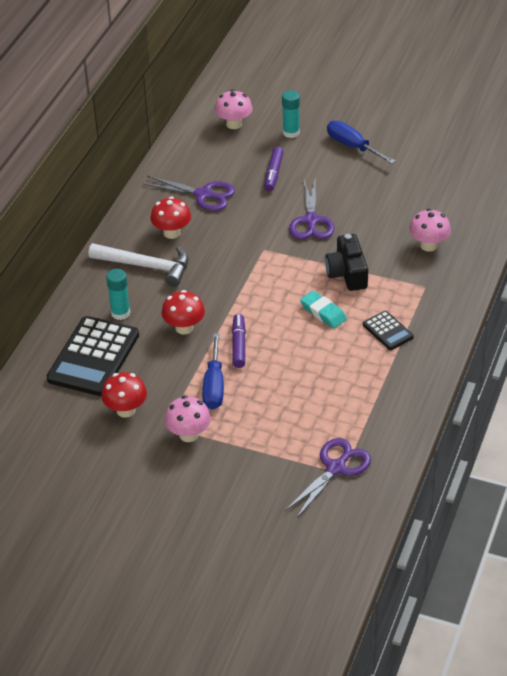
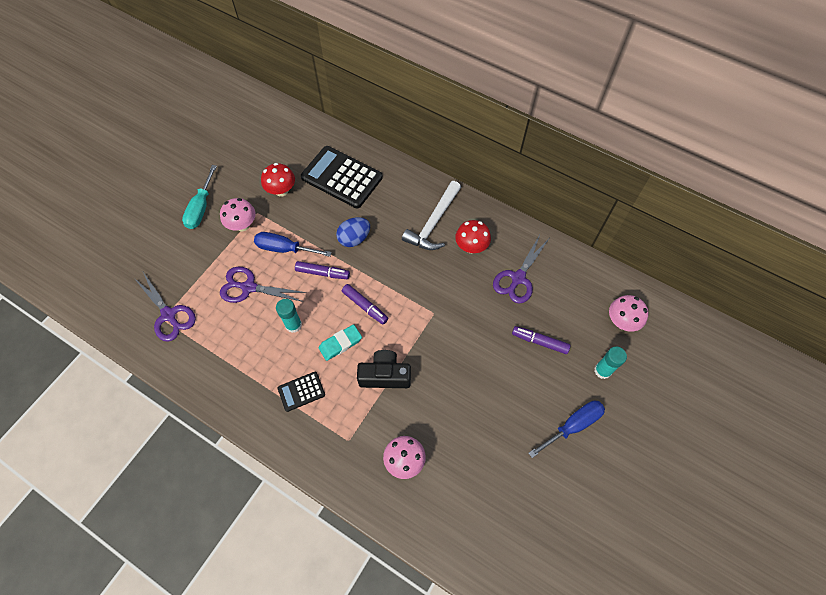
camera: 100 degrees right, 20 degrees up
turquoise glue stick [106,269,130,320] -> turquoise glue stick moved to [276,299,302,333]
red mushroom [161,290,205,335] -> blue egg [336,217,370,247]
purple scissors [289,180,335,240] -> purple scissors moved to [220,267,306,303]
none -> turquoise screwdriver [182,165,217,229]
none -> purple marker [342,284,388,325]

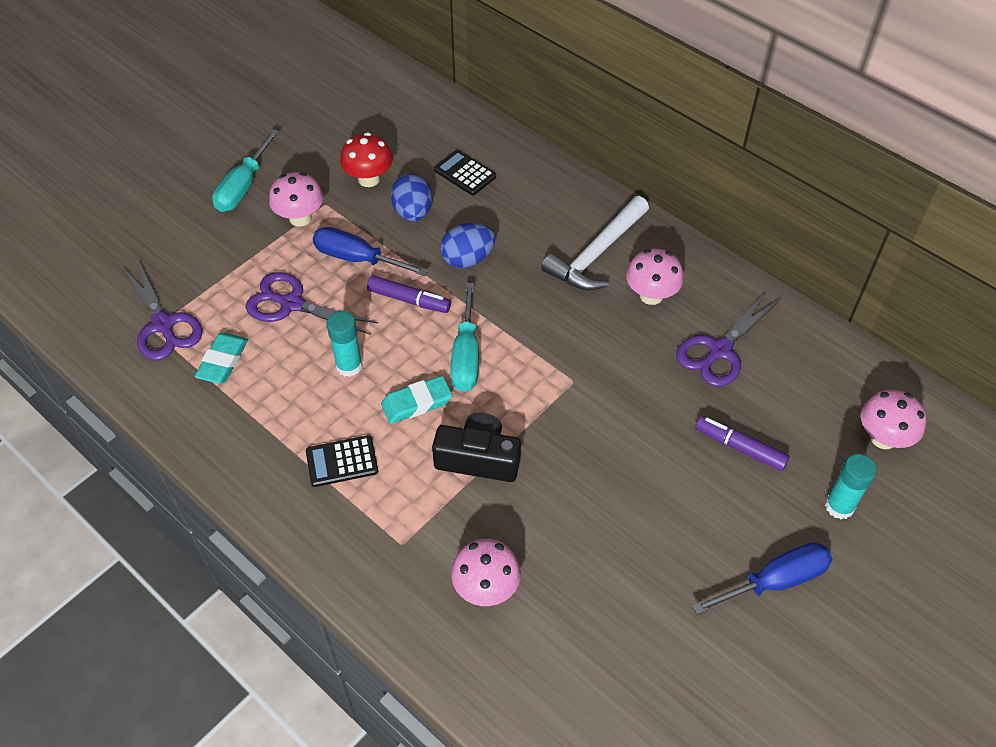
camera: 10 degrees right, 10 degrees down
black calculator [301,146,383,209] -> black calculator [434,150,496,195], size x0.50
purple marker [342,284,388,325] -> turquoise screwdriver [450,283,479,392]
red mushroom [455,220,491,253] -> pink mushroom [626,249,684,305]
none -> turquoise eraser [194,333,248,383]
none -> blue egg [391,174,432,221]

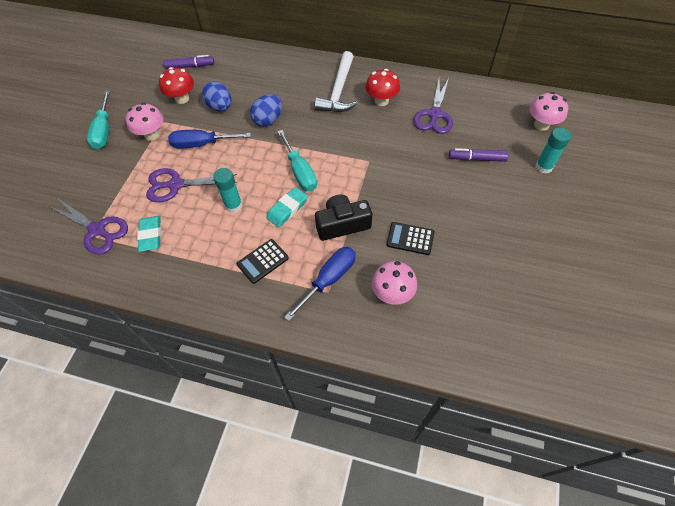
camera: 25 degrees left, 5 degrees up
purple marker [367,275,451,313] -> purple marker moved to [164,55,214,69]
black calculator [434,150,496,195] -> black calculator moved to [387,222,434,255]
pink mushroom [626,249,684,305] -> red mushroom [365,69,400,106]
blue screwdriver [692,543,832,614] -> blue screwdriver moved to [284,247,356,321]

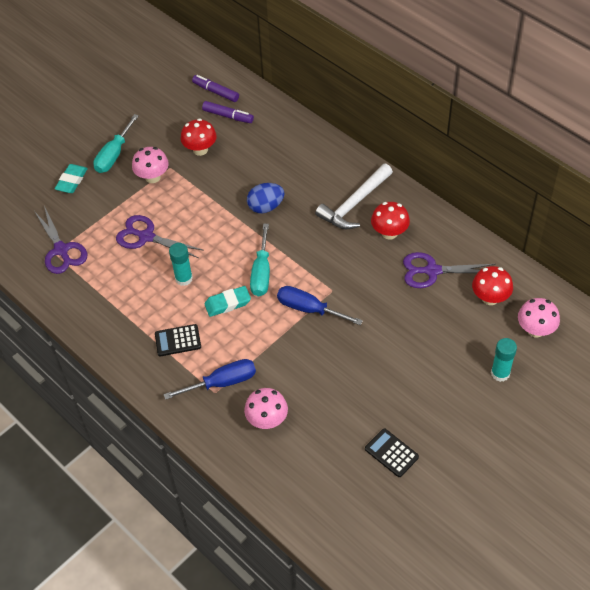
camera: 30 degrees right, 5 degrees down
turquoise eraser [137,216,161,252] -> turquoise eraser moved to [55,164,88,193]
blue screwdriver [168,130,251,148] -> blue screwdriver moved to [277,286,363,325]
blue egg [202,82,231,111] -> none
black camera [315,194,372,241] -> none
black calculator [387,222,434,255] -> black calculator moved to [365,428,419,477]
purple scissors [413,78,453,134] -> purple scissors turned 45 degrees clockwise [403,252,495,288]
purple marker [449,148,509,162] -> purple marker moved to [192,75,239,102]
none -> red mushroom [472,266,513,305]

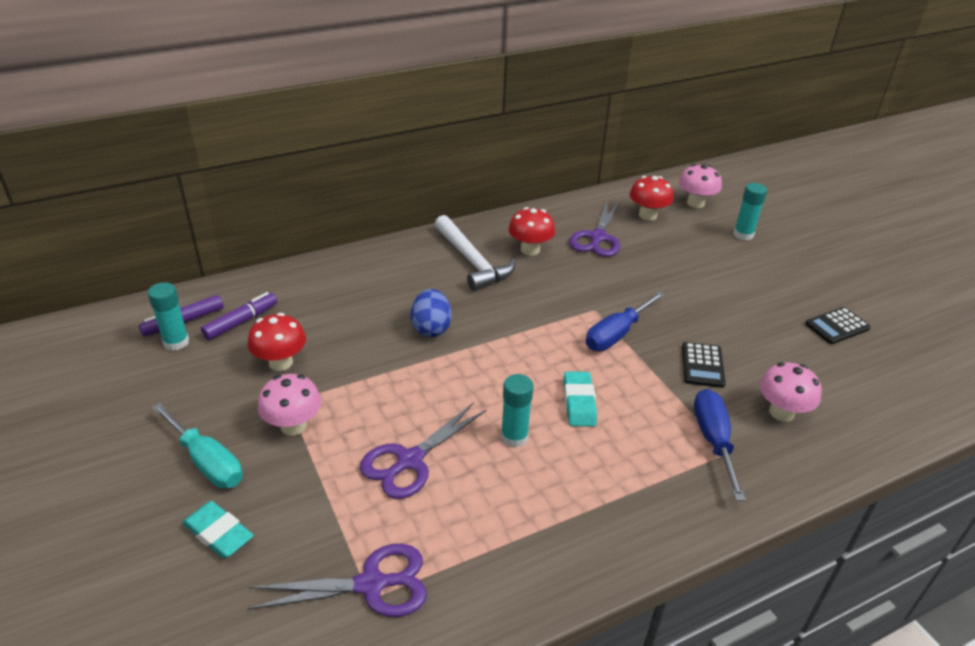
camera: 75 degrees left, 15 degrees down
black calculator [155,324,201,356] -> black calculator moved to [682,342,726,388]
turquoise screwdriver [250,224,270,296] -> none
none -> turquoise glue stick [148,282,189,351]

